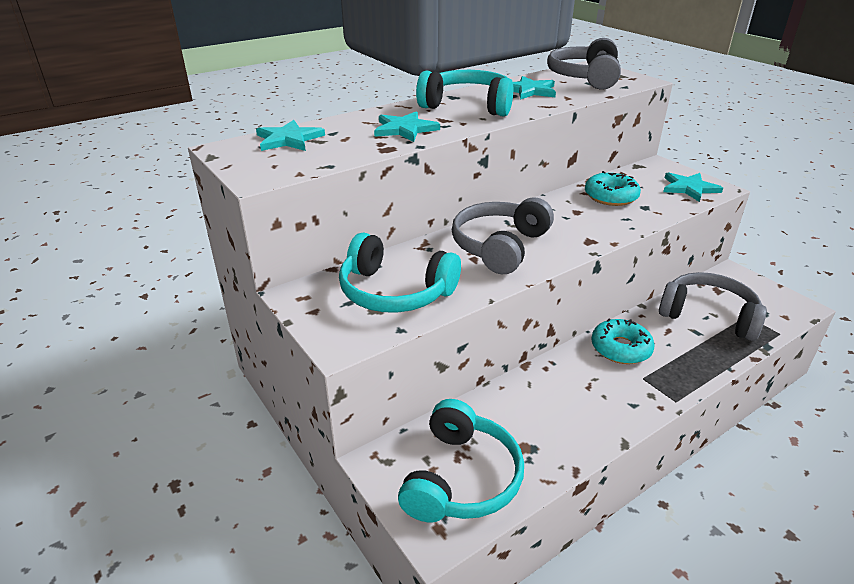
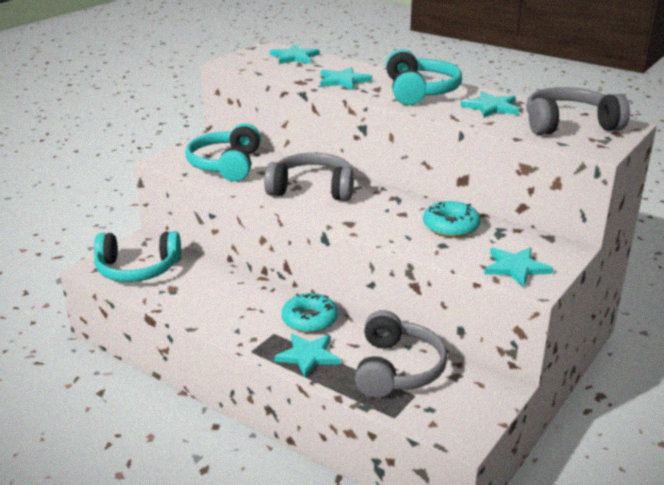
camera: 70 degrees right, 5 degrees down
none -> turquoise star [274,334,341,378]

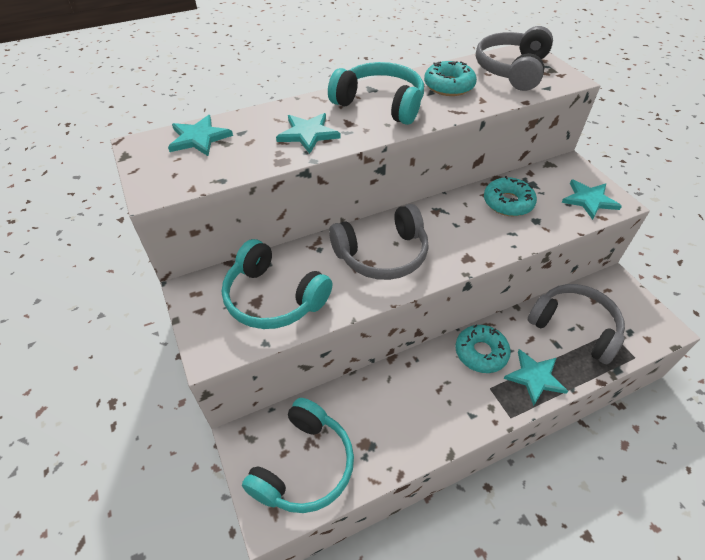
camera: 60 degrees left, 20 degrees up
grey headphones [264,153,354,201] -> grey headphones turned 150 degrees counterclockwise [329,204,429,280]
turquoise star [460,91,519,118] -> turquoise donut [424,61,477,96]

